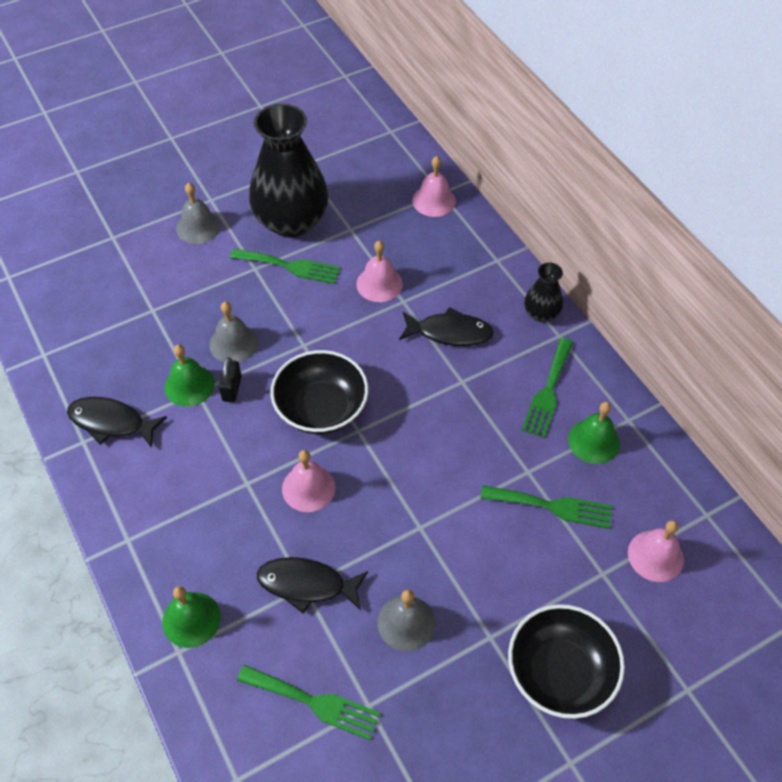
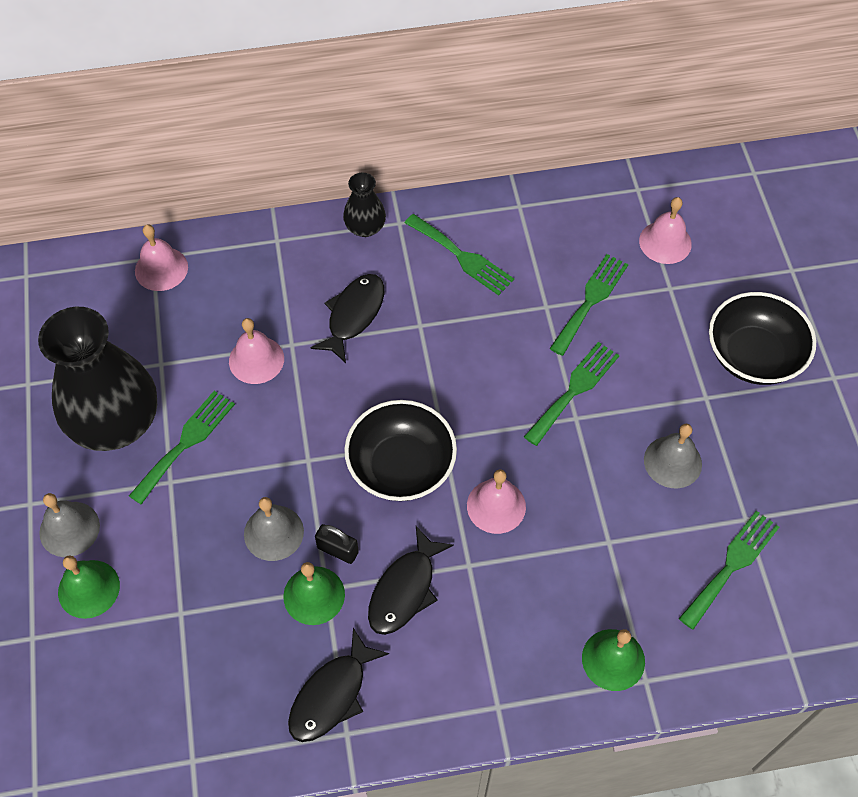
camera: 70 degrees left, 5 degrees up
black fish [257,557,368,614] -> black fish moved to [368,526,454,635]
green bell [568,402,620,464] -> green bell moved to [58,555,120,619]
none -> green fork [524,342,619,446]

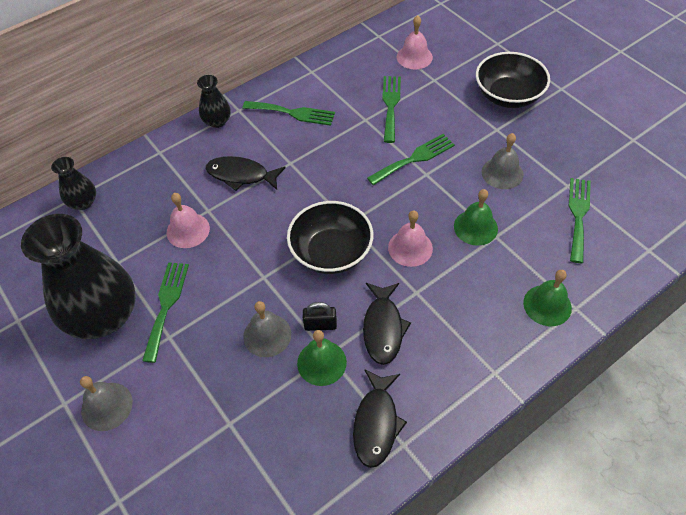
camera: 25 degrees left, 5 degrees down
green bell [58,555,120,619] -> green bell moved to [454,189,498,246]
pink bell [135,224,188,291] -> black vase [51,157,96,210]
black fish [311,274,384,363] -> black fish turned 75 degrees counterclockwise [206,156,285,191]
green fork [524,342,619,446] -> green fork turned 45 degrees clockwise [367,134,455,185]

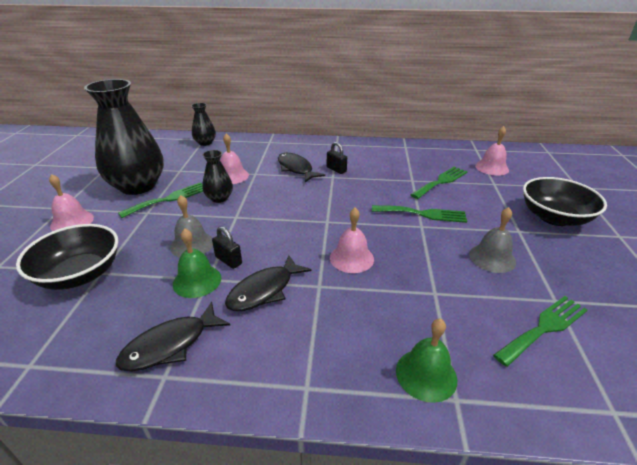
camera: 40 degrees right, 20 degrees down
grey bell [80,376,133,431] -> pink bell [49,174,94,231]
black vase [197,75,231,128] -> black vase moved to [202,150,233,203]
green fork [243,101,335,126] -> none
black bowl [287,201,373,274] -> black bowl moved to [16,224,118,290]
green bell [454,189,498,246] -> none
none -> black padlock [327,142,347,174]

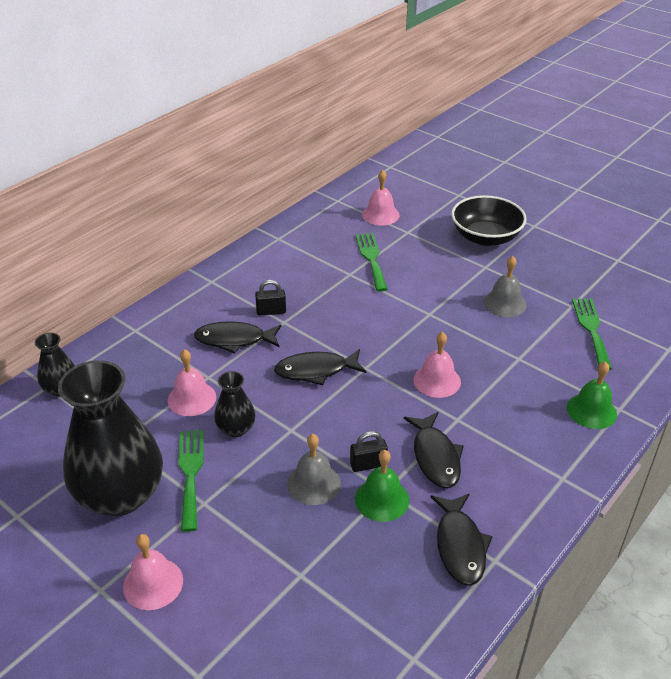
camera: 55 degrees left, 5 degrees up
black bowl [16,224,118,290] -> none
green fork [372,205,467,223] -> none
none -> black fish [274,349,366,385]

